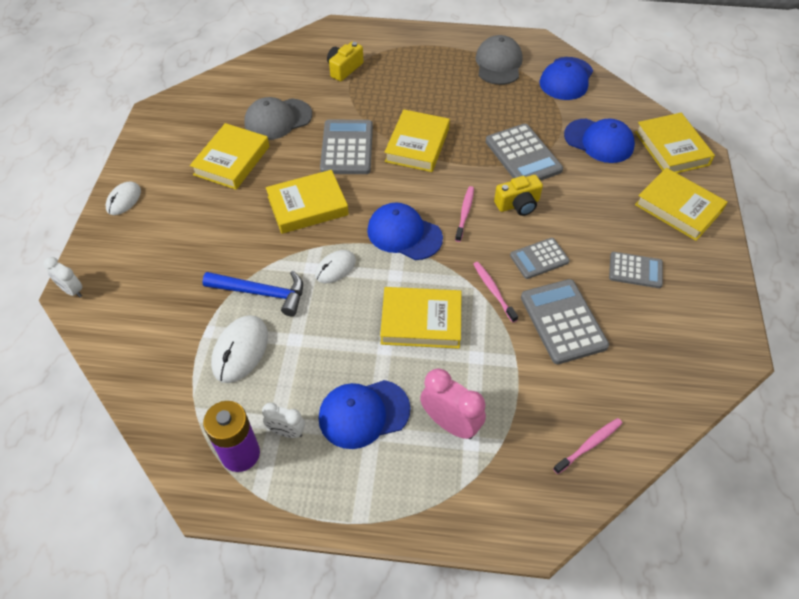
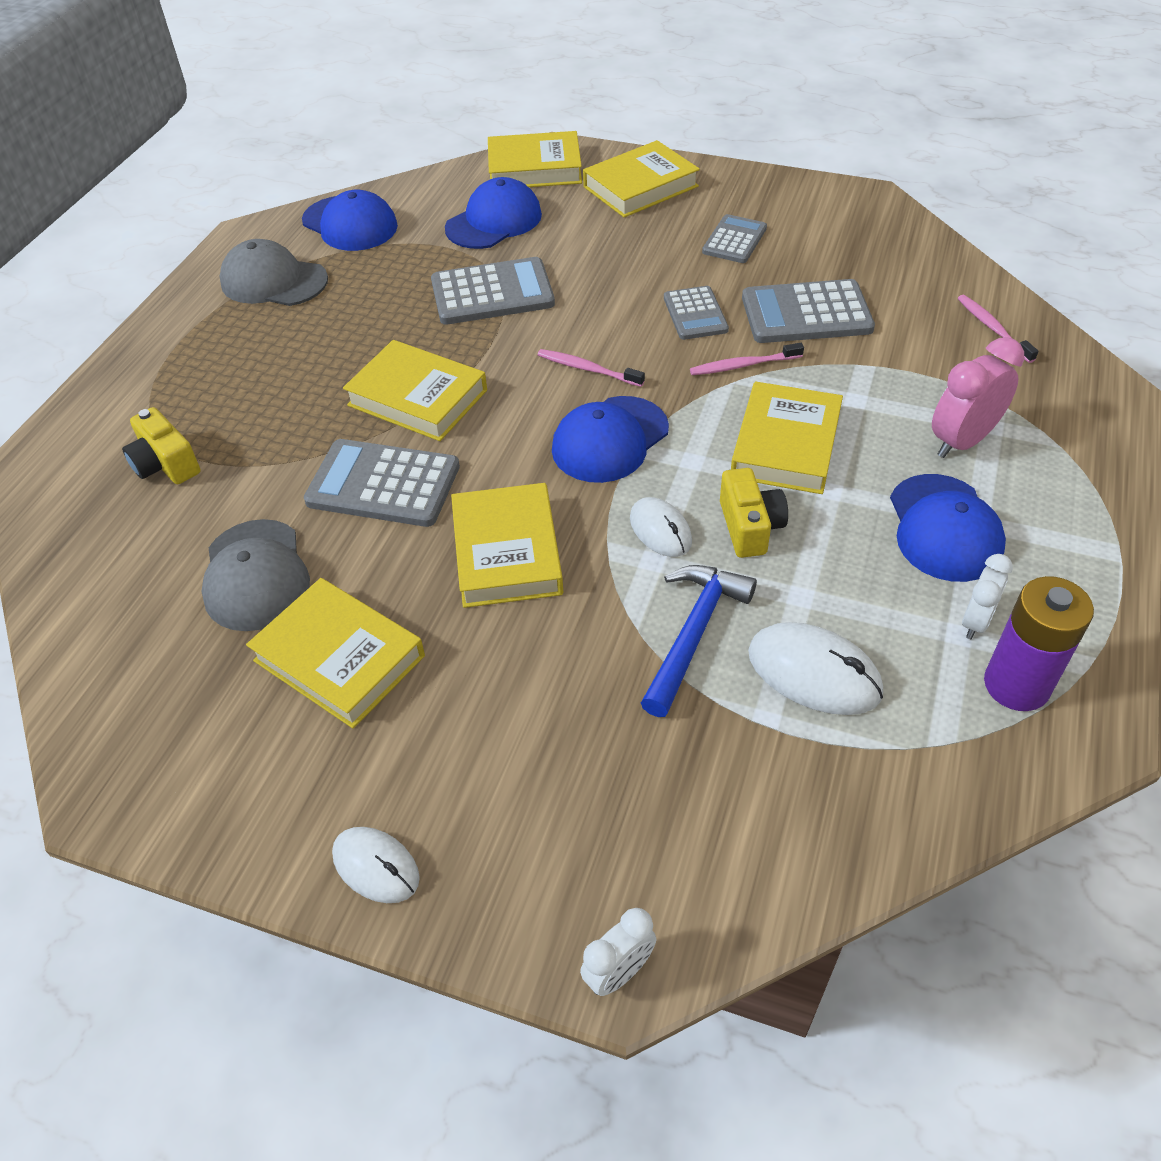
camera: 75 degrees left, 5 degrees down
yellow camera [494,175,543,216] -> yellow camera moved to [720,468,788,558]

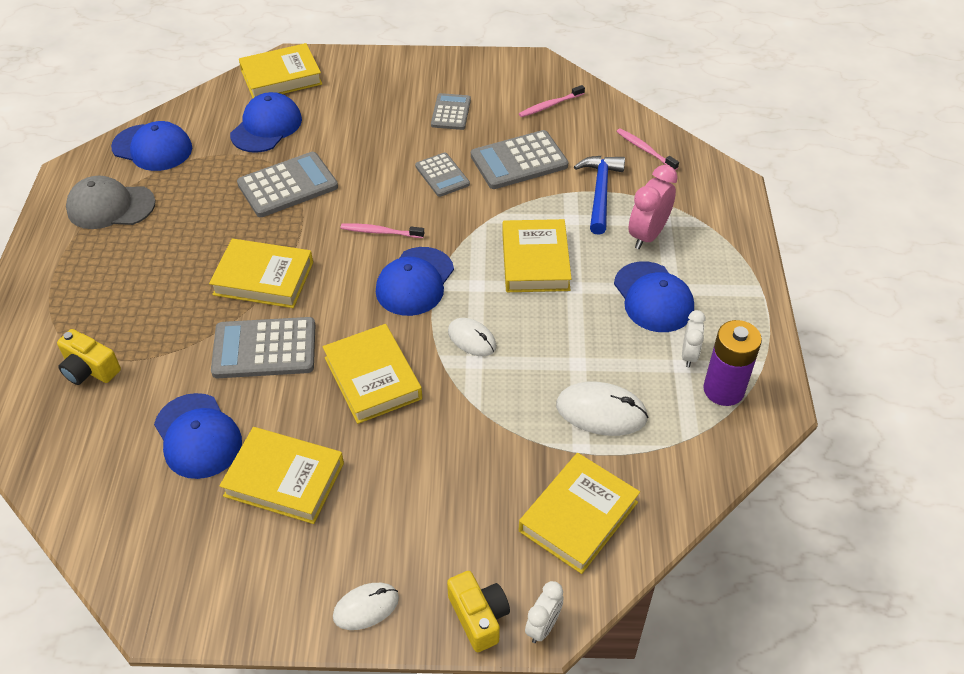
camera: 20 degrees left, 0 degrees up
grey cap [202,519,310,631] -> blue cap [154,393,242,479]
white mouse [332,827,420,903] -> white mouse turned 45 degrees counterclockwise [333,583,399,630]
yellow book [583,140,700,217] -> yellow book moved to [519,453,640,574]
blue hammer [641,565,757,717] -> blue hammer moved to [574,156,625,235]
pink toothbrush [690,343,804,375] -> pink toothbrush moved to [519,85,585,117]
yellow camera [720,468,788,558] -> yellow camera moved to [447,571,510,652]

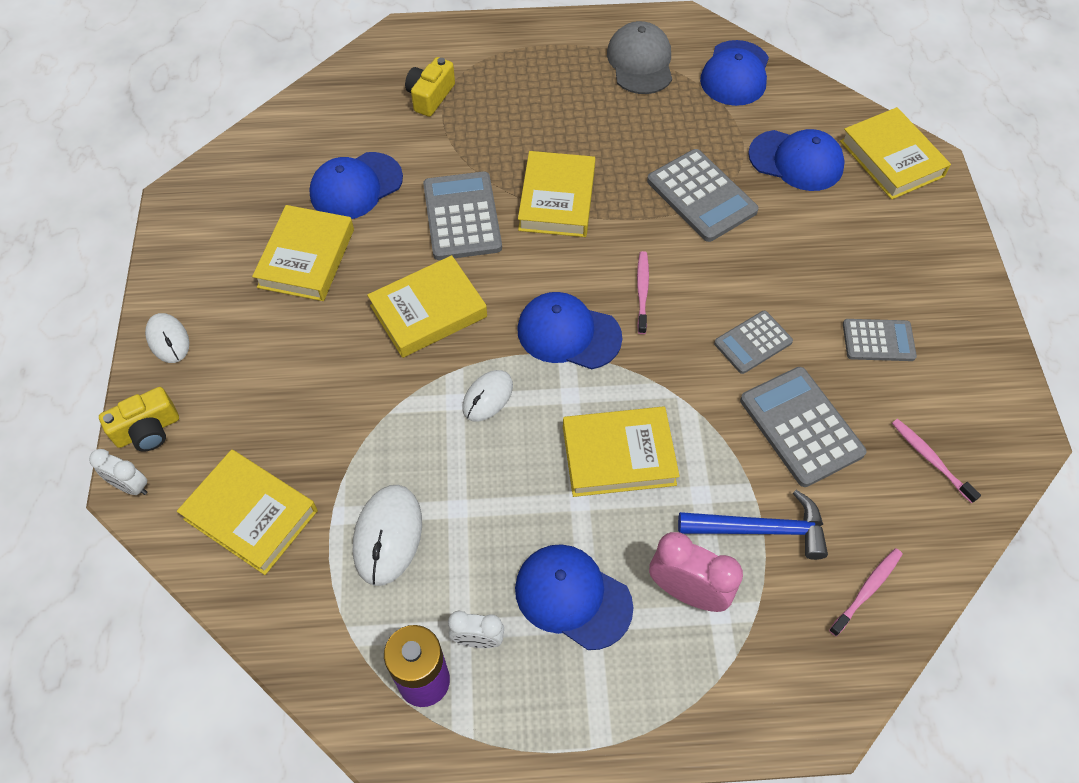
camera: 85 degrees right, 10 degrees up
blue cap [614,261,694,332] -> blue cap turned 60 degrees clockwise [515,544,633,650]

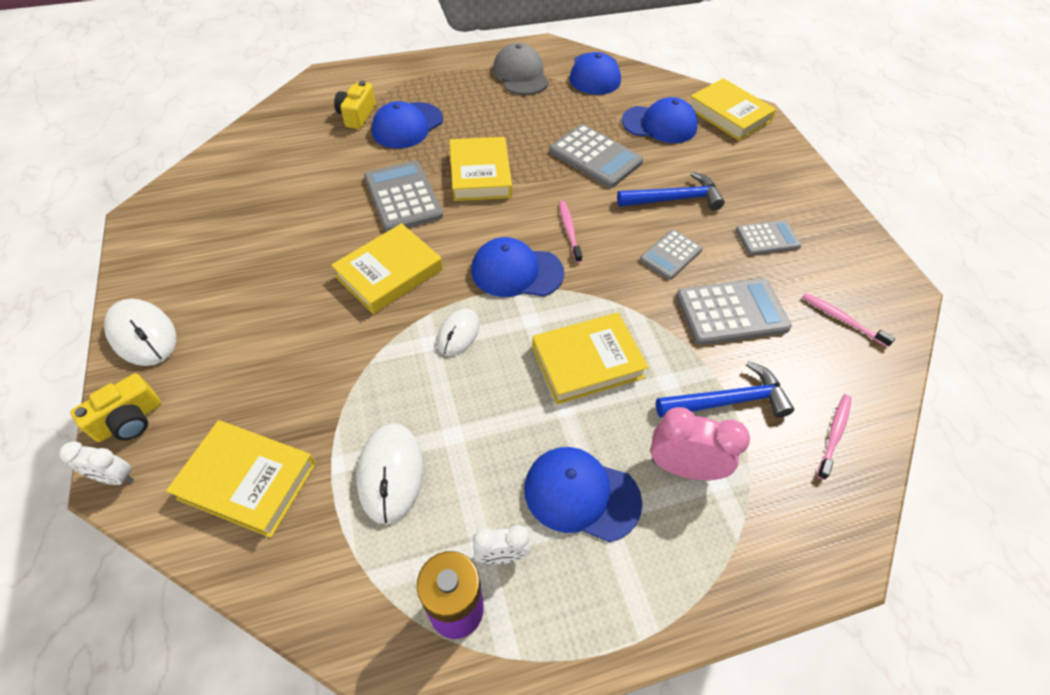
camera: 15 degrees left, 5 degrees down
white mouse [145,313,189,363] -> white mouse [104,299,176,366], size x1.53
yellow book [252,205,354,301] -> none
blue cap [309,152,403,219] -> blue cap moved to [371,101,443,149]
grey calculator [740,367,866,487] -> grey calculator turned 120 degrees clockwise [676,278,792,345]
none -> blue hammer [617,172,725,210]

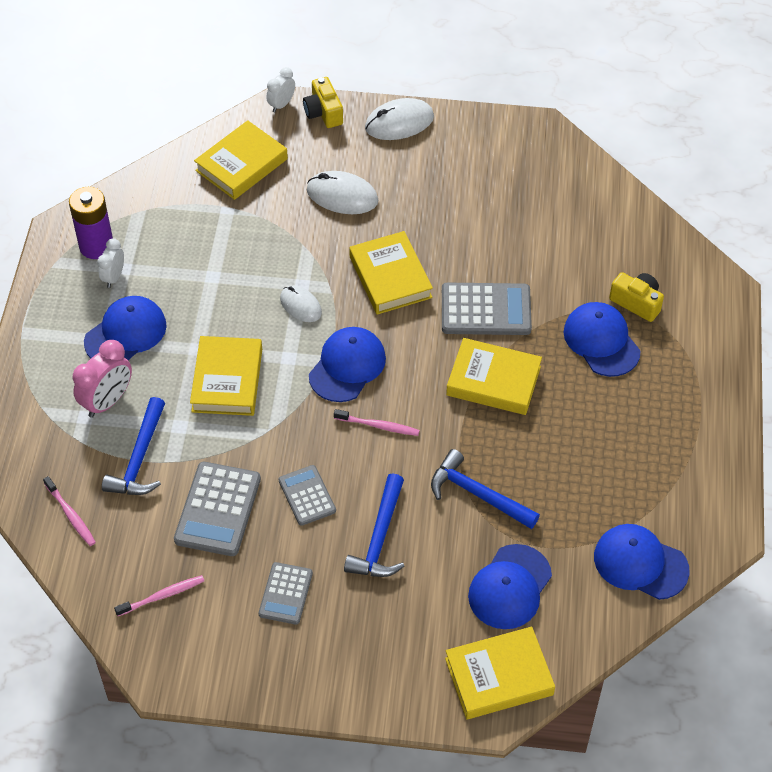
camera: 115 degrees right, 0 degrees up
white mouse [357,423,423,524] -> white mouse moved to [307,171,378,214]
grey cap [493,43,549,95] -> none
grey calculator [549,124,643,188] -> blue hammer [431,449,540,529]

